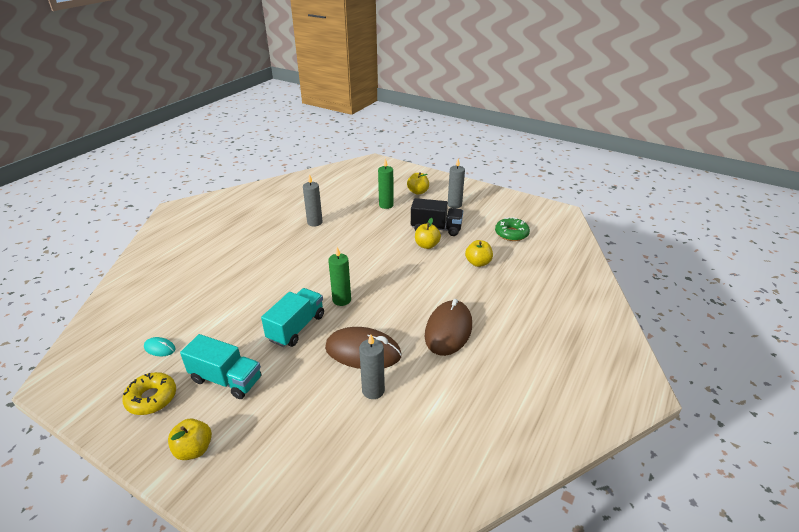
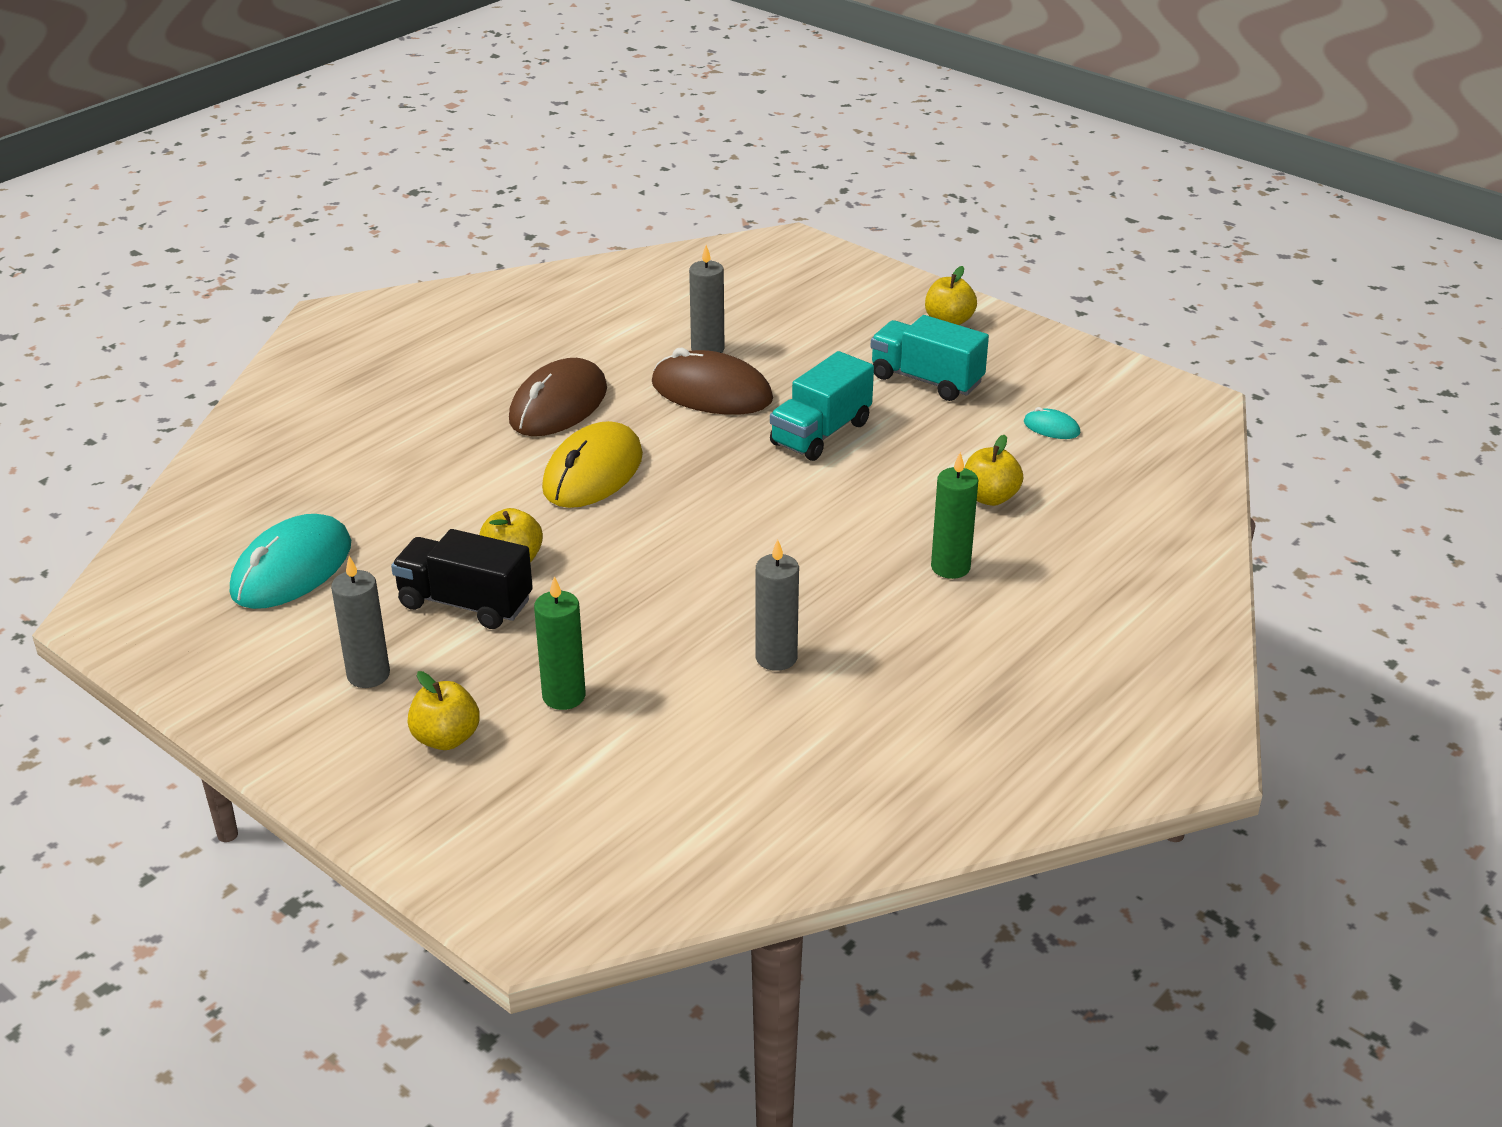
camera: 170 degrees left, 0 degrees up
yellow donut [122,372,176,415] -> none
green candle [328,247,351,306] -> green candle moved to [931,452,978,579]
yellow apple [465,240,493,267] -> yellow apple moved to [965,435,1023,506]
green donut [495,217,530,241] -> turquoise mouse [230,514,351,609]
none -> yellow mouse [542,421,643,508]

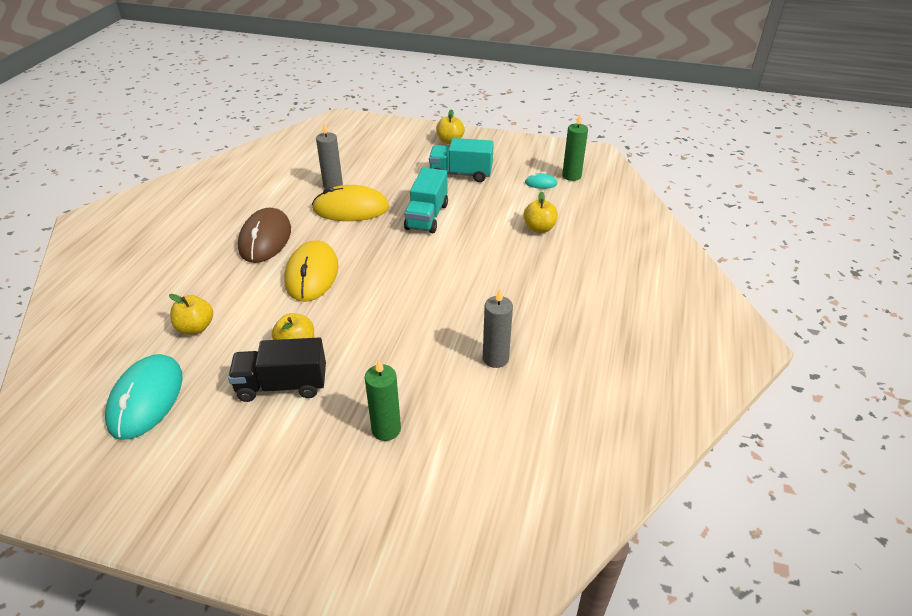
camera: 25 degrees left, 5 degrees up
grey candle [331,556,390,688] -> none
yellow apple [407,671,480,750] -> yellow apple moved to [169,294,213,334]
brown mouse [652,348,773,415] -> yellow mouse [312,185,389,221]
green candle [931,452,978,579] -> green candle moved to [562,114,588,181]

